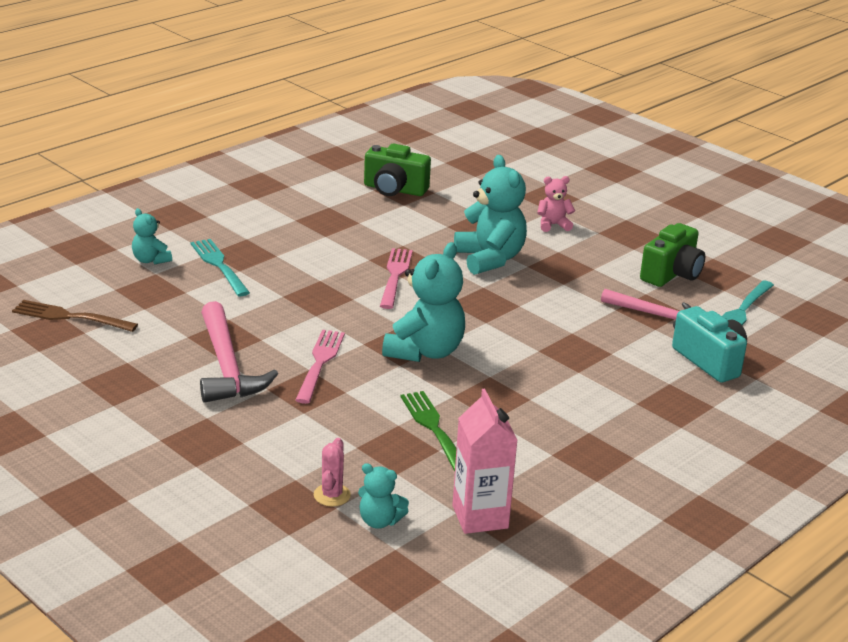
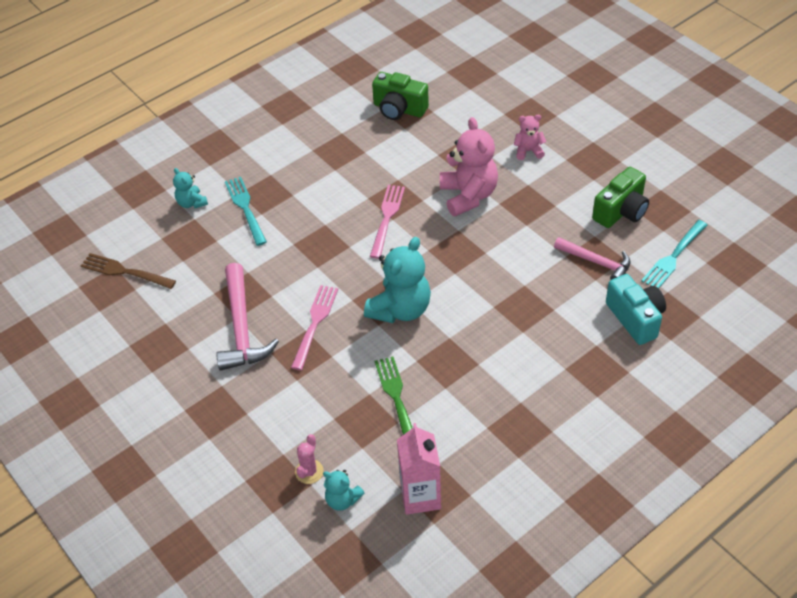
camera: 10 degrees right, 20 degrees up
turquoise teddy bear [454,155,527,275] -> pink teddy bear [440,117,498,216]

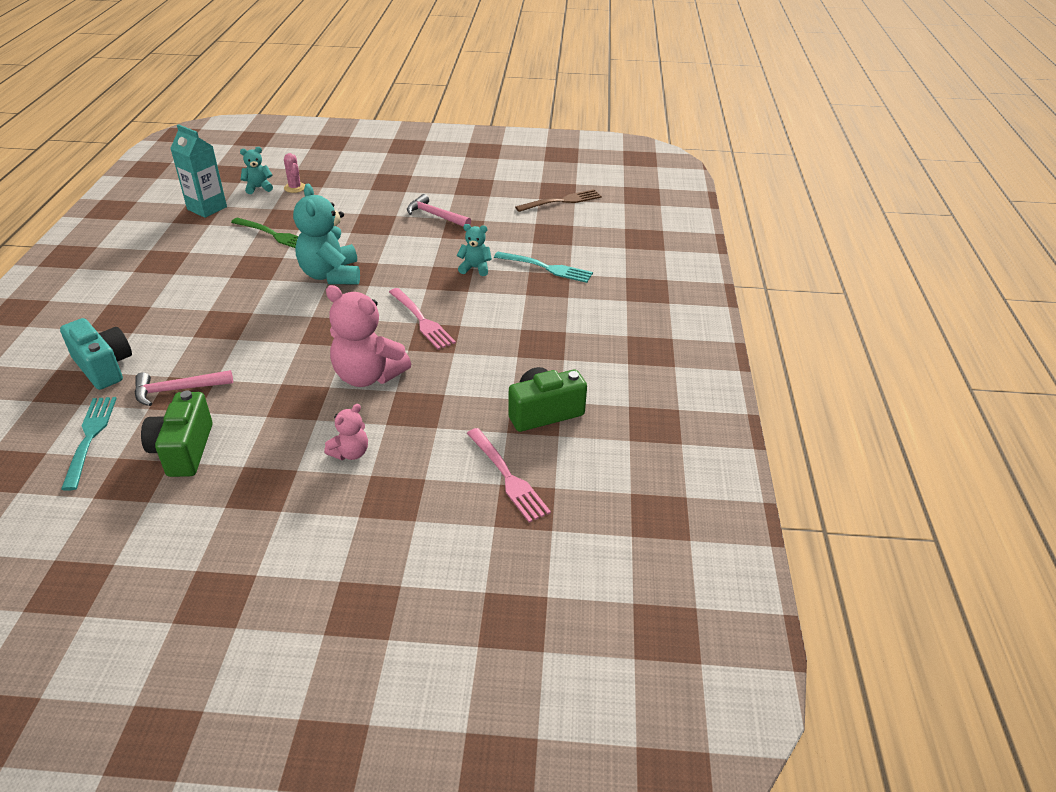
camera: 130 degrees right, 10 degrees down
turquoise teddy bear [173,168,208,209] -> turquoise teddy bear moved to [457,224,492,276]
pink hammer [216,263,279,371] -> pink hammer [407,194,471,226], size x0.64
pink fork [291,285,338,370] -> pink fork moved to [467,428,551,523]
pink carton [397,423,441,515] -> turquoise carton [170,124,227,218]
turquoise camera [606,274,666,345] -> turquoise camera turned 150 degrees counterclockwise [60,318,132,390]

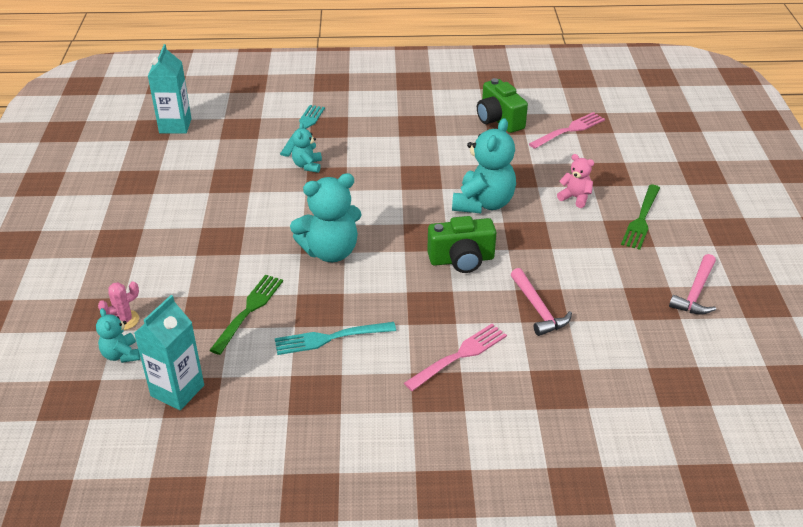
camera: 95 degrees left, 0 degrees up
turquoise camera [60,318,132,390] -> none
turquoise fork [61,397,117,491] -> turquoise fork moved to [275,322,396,355]
green camera [141,391,213,477] -> green camera moved to [427,216,497,273]
pink teddy bear [326,285,411,387] -> turquoise teddy bear [452,118,516,213]
pink fork [389,288,456,350] -> pink fork moved to [404,324,507,391]
pink hammer [407,194,471,226] -> pink hammer moved to [669,254,716,315]
brown fork [515,189,602,212] -> turquoise carton [148,44,192,134]
none -> green fork [621,185,660,250]

